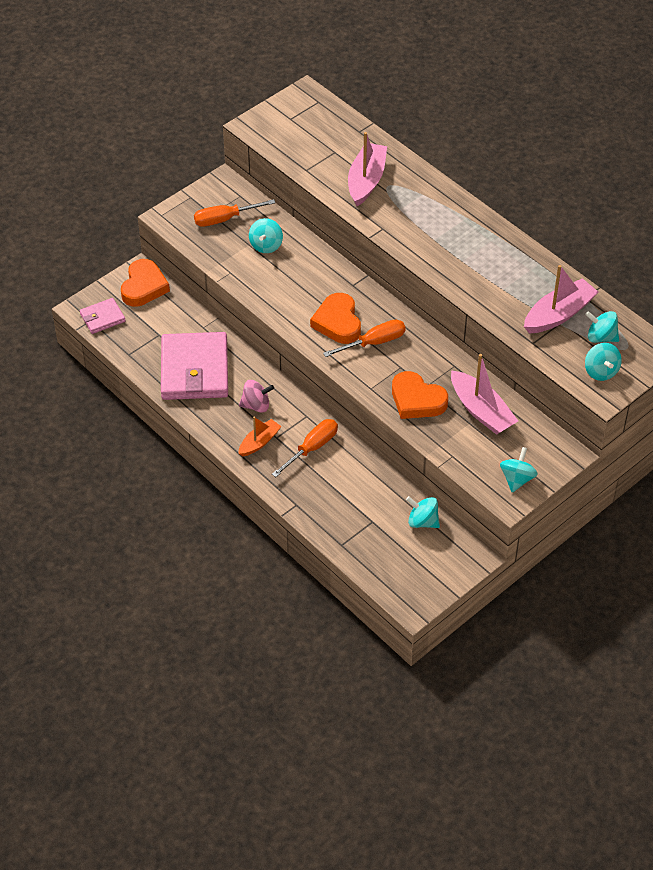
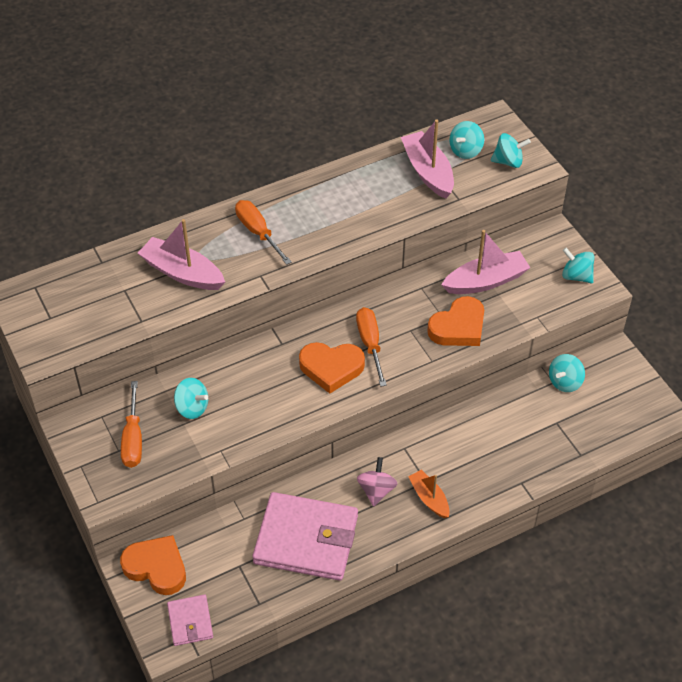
camera: 75 degrees left, 0 degrees up
orange screwdriver [272,419,338,477] -> orange screwdriver moved to [235,200,292,265]

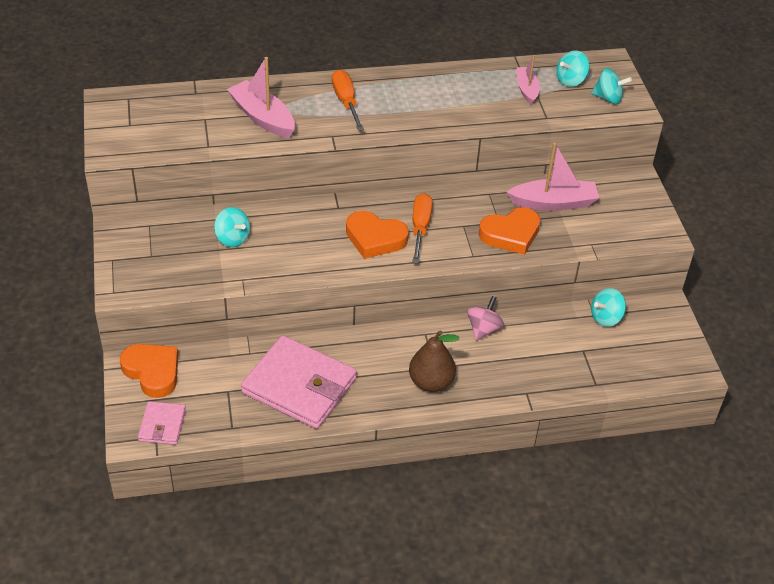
camera: 15 degrees right, 5 degrees down
orange screwdriver [121,381,142,468] -> none
pink spinning top [357,457,397,506] -> pink spinning top moved to [467,296,504,341]
pink boat [401,119,454,199] -> pink boat [517,55,540,105], size x0.61
orange boat [408,470,450,518] -> brown pear [409,330,459,392]
turquoise spinning top [562,248,594,284] -> none

